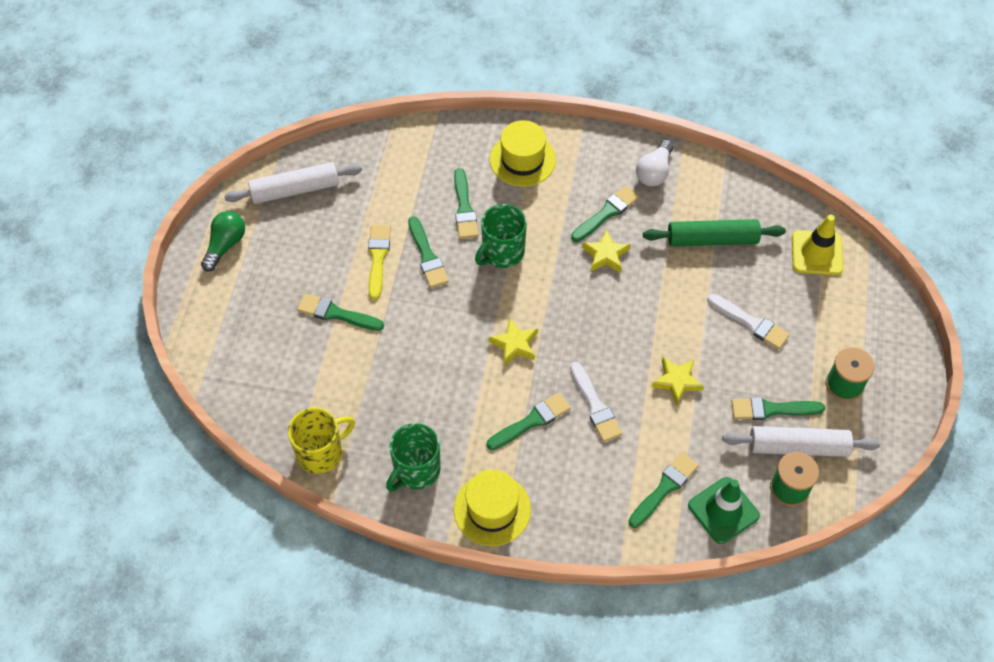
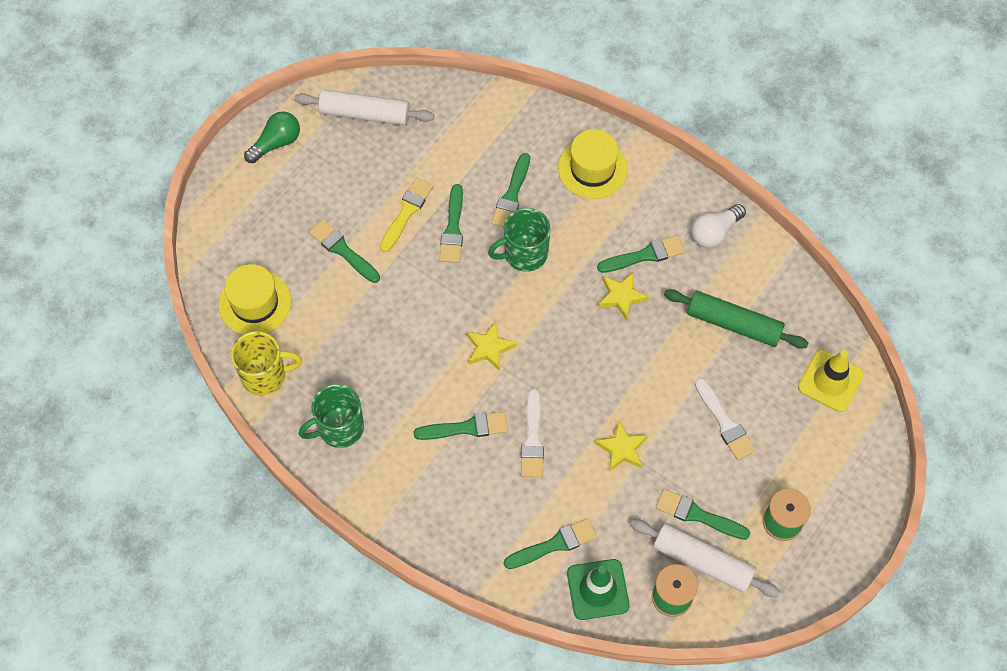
camera: 25 degrees right, 5 degrees up
yellow hat [454,470,531,546] -> yellow hat moved to [218,264,291,335]

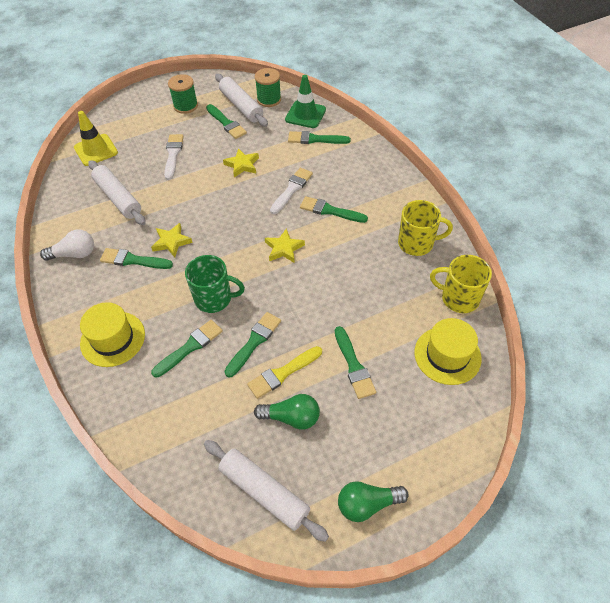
camera: 150 degrees left, 10 degrees down
green mug [299,384,364,448] -> yellow mug [398,200,453,256]
green rolling pin [664,289,808,349] -> white rolling pin [88,160,146,225]
none -> green light bulb [254,394,320,430]

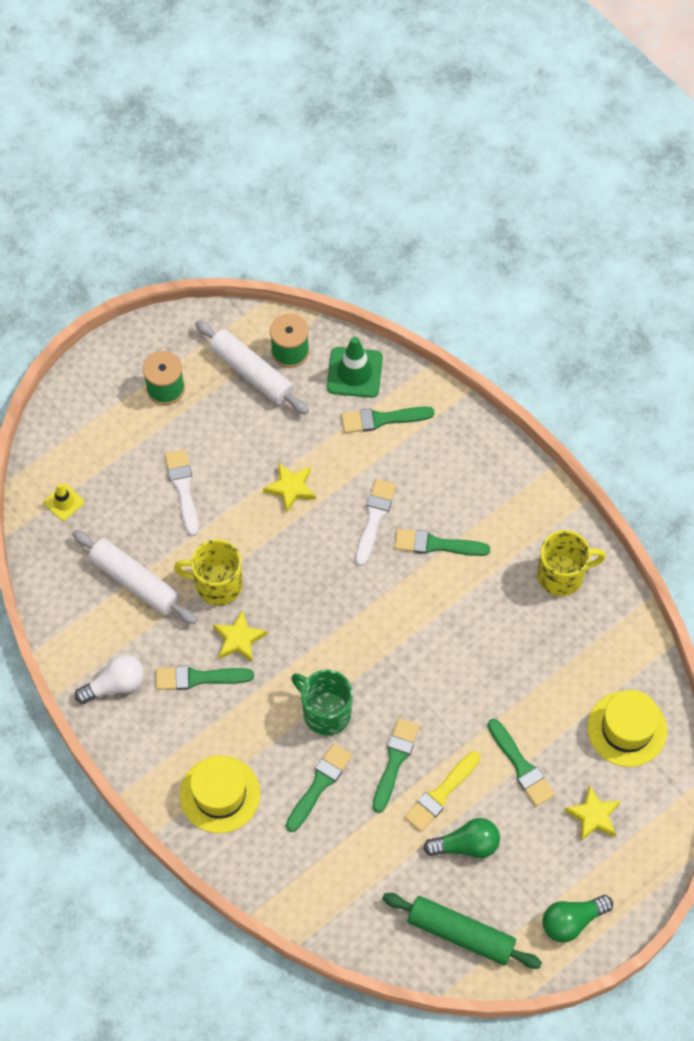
camera: 15 degrees left, 10 degrees up
yellow traffic cone [74,111,118,166] -> yellow traffic cone [44,484,84,521], size x0.57
green mug [185,255,245,313] -> green mug turned 135 degrees counterclockwise [291,670,353,736]
white rolling pin [204,440,329,542] -> green rolling pin [382,893,542,969]
green brush [206,104,247,139] -> none
yellow star [265,228,305,263] -> yellow star moved to [564,785,621,841]
yellow mug [430,255,492,313] -> yellow mug moved to [174,539,243,605]

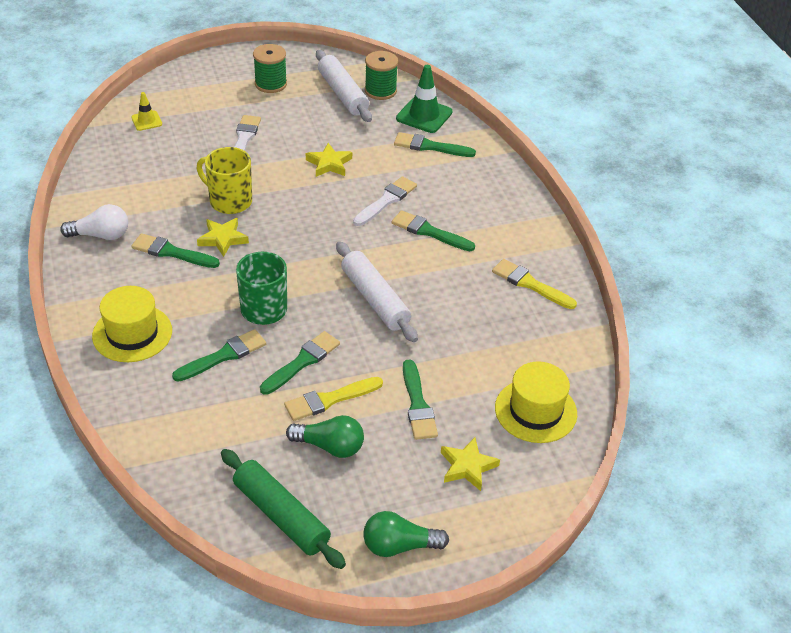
camera: 20 degrees right, 20 degrees down
white rolling pin [72,530,197,624] -> white rolling pin moved to [336,241,418,342]
yellow mug [537,530,606,596] -> yellow brush [492,259,577,309]

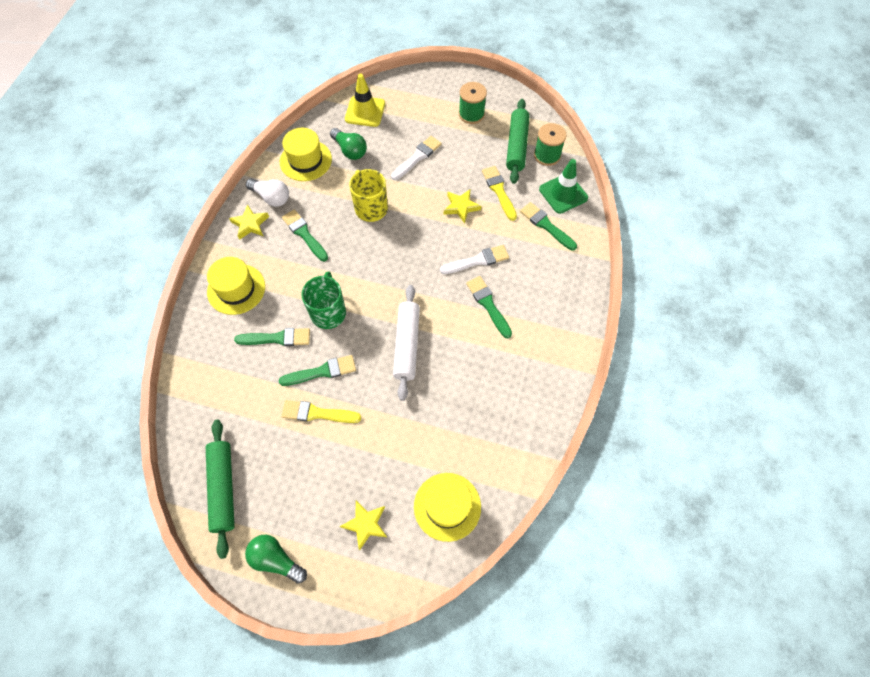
camera: 35 degrees right, 20 degrees up
yellow traffic cone [131,92,162,131] -> yellow traffic cone [345,74,385,127], size x1.75
yellow star [197,218,249,257] -> yellow star moved to [229,204,269,240]
green light bulb [286,415,364,458] -> green light bulb moved to [330,128,367,160]
white rolling pin [316,50,372,122] -> green rolling pin [506,99,530,184]
green brush [403,360,438,440] -> none
yellow brush [492,259,577,309] -> yellow brush moved to [482,166,517,221]
none -> yellow hat [280,128,332,181]

